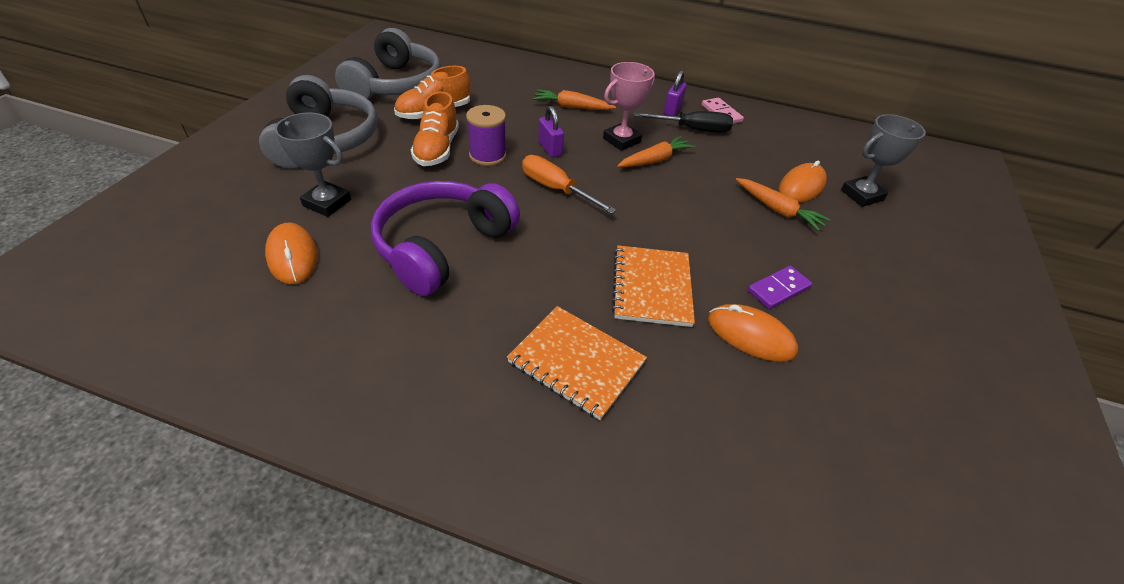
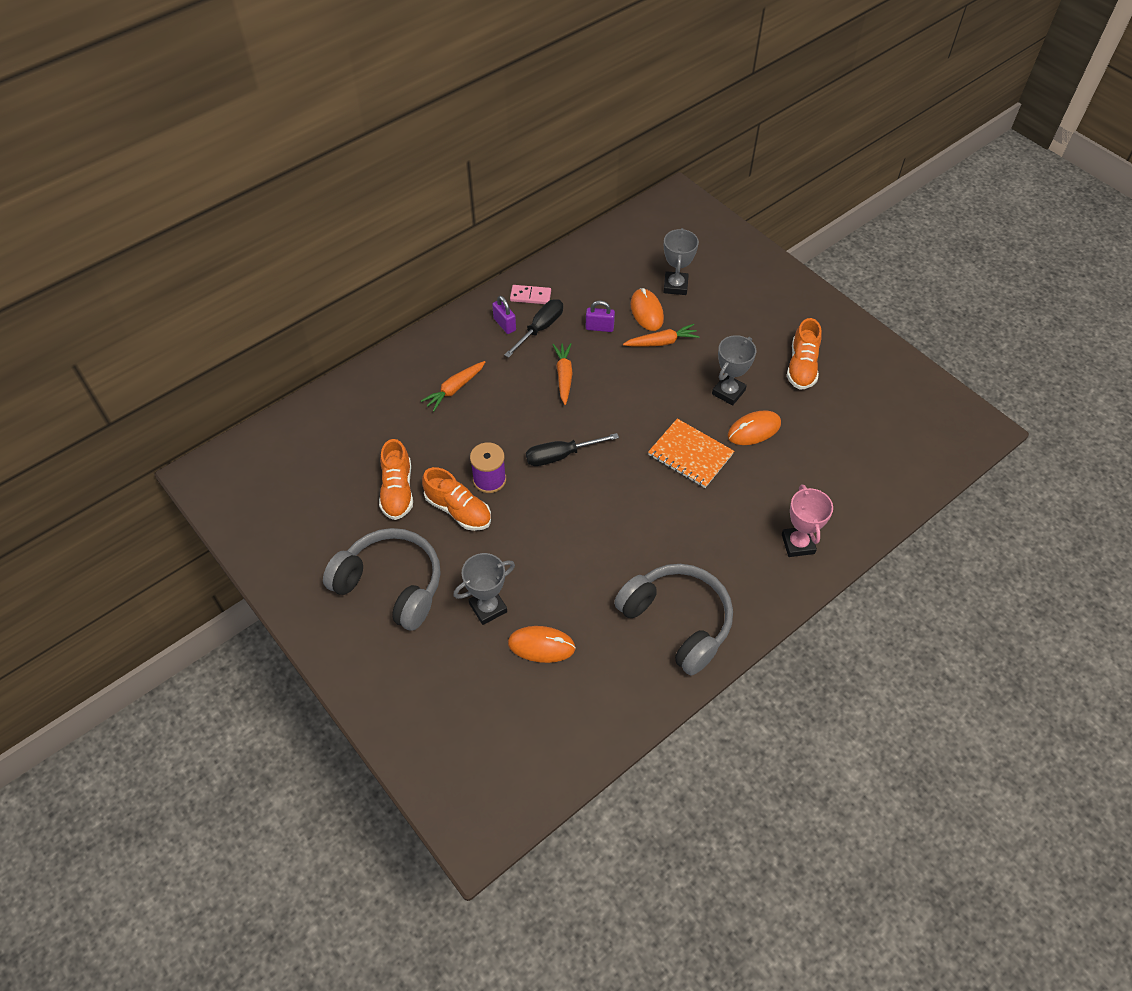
camera: 55 degrees left, 10 degrees up
grey headphones [335,28,441,99] -> grey headphones moved to [614,564,733,676]
purple headphones [371,181,520,296] -> none
orange notebook [507,306,647,420] -> none
orange screwdriver [522,155,616,214] -> black screwdriver [526,433,619,466]
purple padlock [538,106,564,158] -> purple padlock moved to [586,301,615,332]
pink trophy [603,62,655,151] -> pink trophy moved to [782,484,833,557]
purple domino [748,266,812,309] -> grey trophy [712,335,756,405]
none -> orange shoe [787,318,822,390]

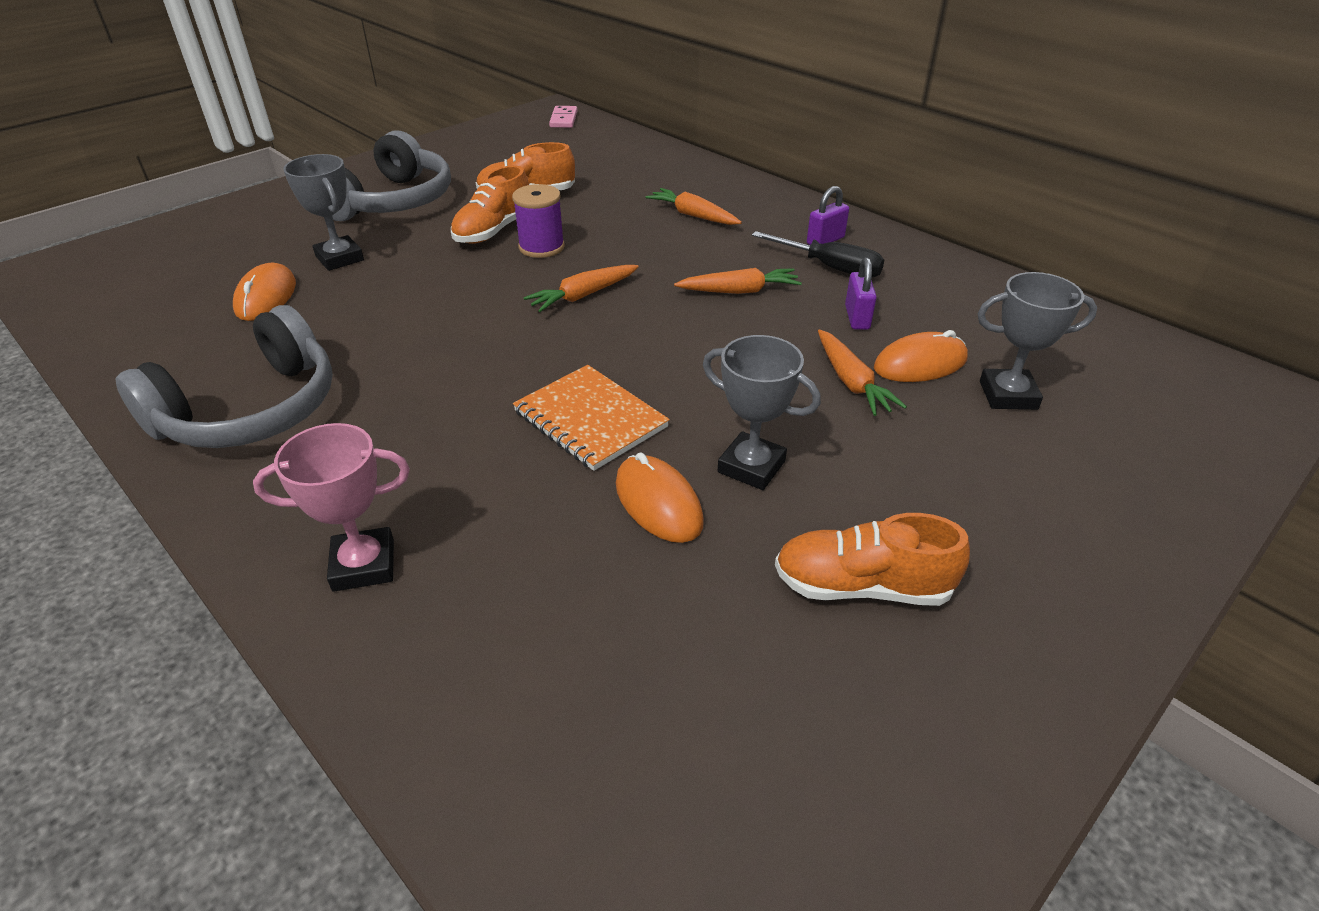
camera: 85 degrees right, 15 degrees down
pink domino [510,285,551,304] -> pink domino moved to [549,106,578,128]
black screwdriver [526,433,619,466] -> orange carrot [524,265,639,312]
orange notebook [648,419,734,488] -> orange notebook turned 75 degrees counterclockwise [513,365,670,471]

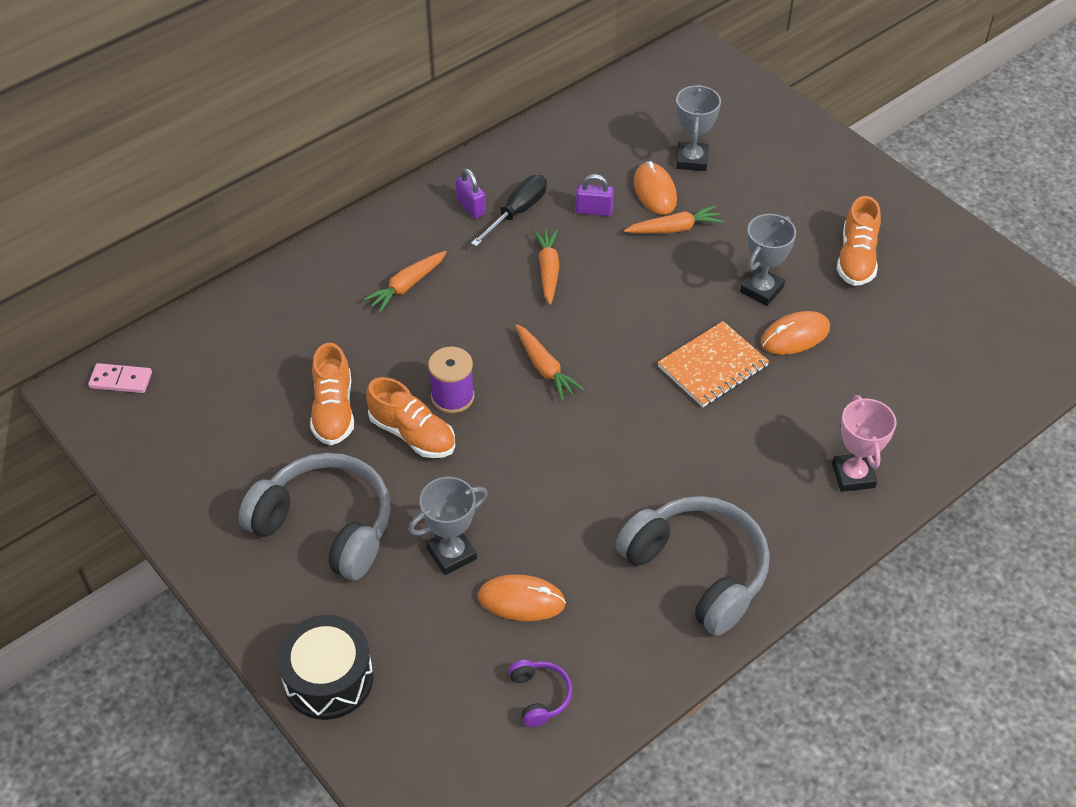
camera: 85 degrees left, 10 degrees up
none -> black drum [277,615,373,720]
none -> purple headphones [509,660,572,727]

